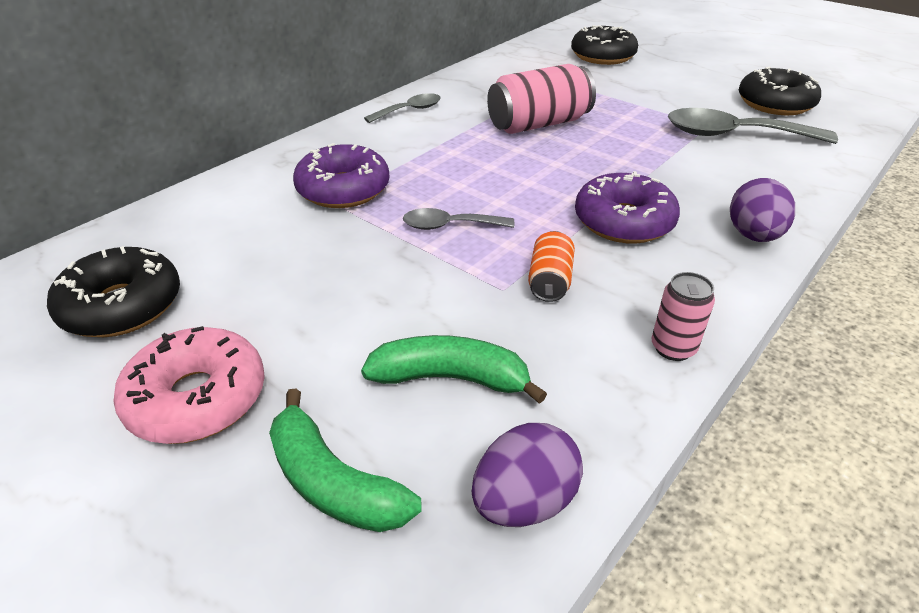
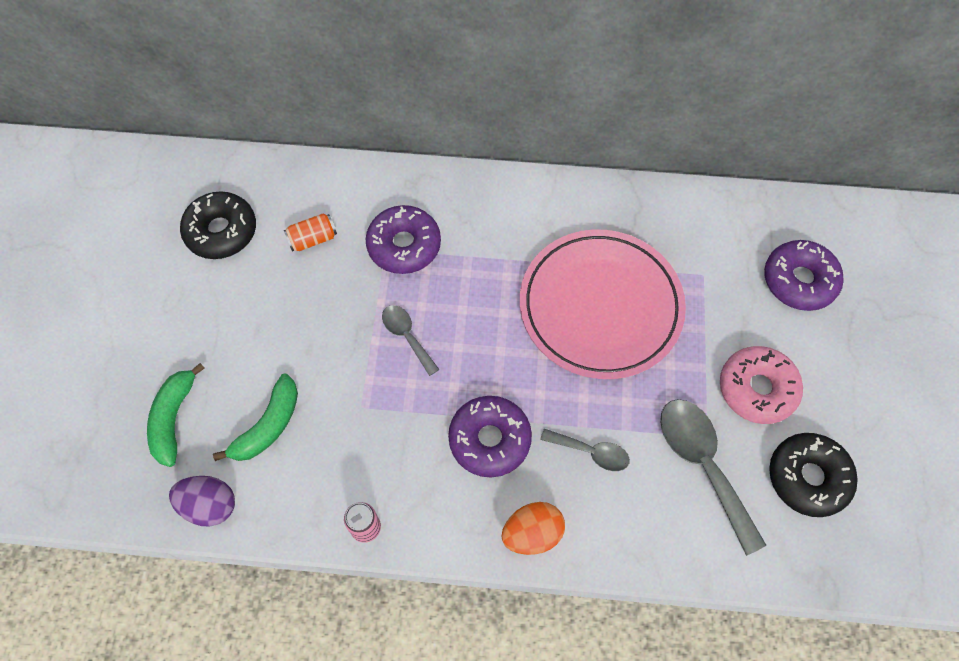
camera: 55 degrees right, 25 degrees up
pink donut [113,326,265,444] -> pink donut moved to [720,346,803,424]
green banana [361,335,547,404] -> green banana turned 60 degrees clockwise [213,373,298,461]
grey spoon [364,93,441,123] -> grey spoon moved to [540,429,630,471]
pink can [487,64,596,134] -> pink plate [520,229,686,379]
orange can [528,231,575,302] -> orange can moved to [284,213,337,252]
black donut [571,25,638,65] -> purple donut [764,240,844,311]
purple egg [730,178,795,242] -> orange egg [502,502,565,555]

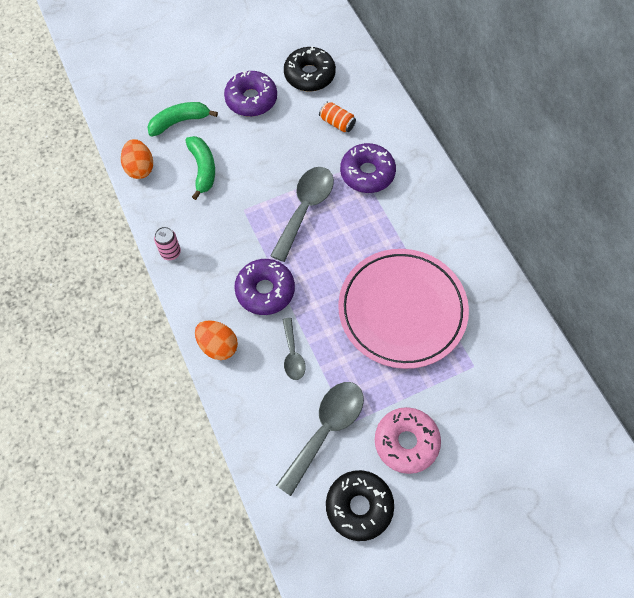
camera: 60 degrees right, 0 degrees up
purple egg [169,476,235,526] -> orange egg [121,139,153,179]
green banana [213,373,298,461] -> green banana turned 105 degrees counterclockwise [185,136,215,200]
grey spoon [382,305,439,376] -> grey spoon [270,167,334,262], size x1.80
purple donut [764,240,844,311] -> purple donut moved to [224,71,277,117]

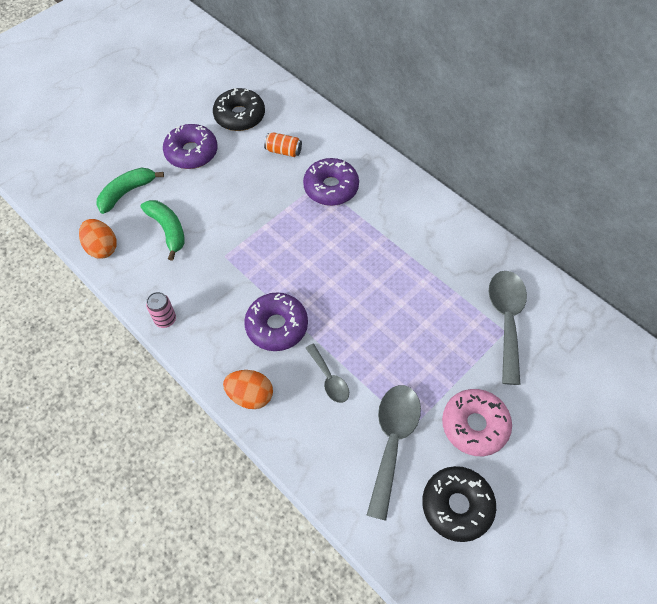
camera: 20 degrees left, 5 degrees down
grey spoon [270,167,334,262] -> grey spoon moved to [489,271,527,385]
pink plate [338,249,469,369] -> none

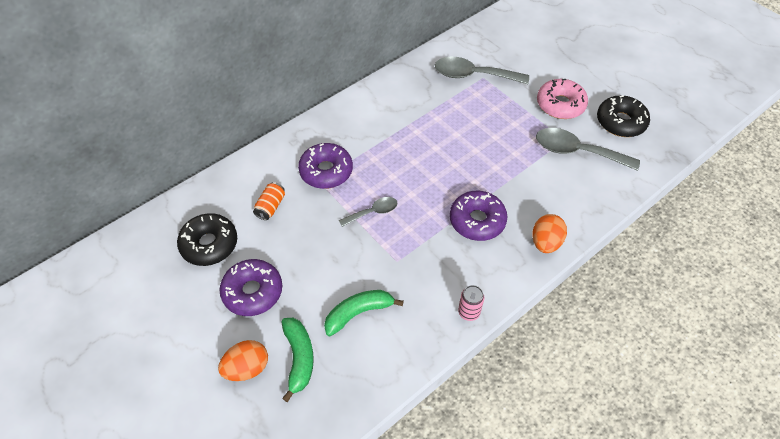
camera: 85 degrees left, 5 degrees down
orange egg [79,219,117,259] -> orange egg moved to [218,340,268,381]
green banana [96,168,164,214] -> green banana turned 150 degrees counterclockwise [282,318,314,402]
grey spoon [306,344,349,403] -> grey spoon moved to [339,197,397,227]

